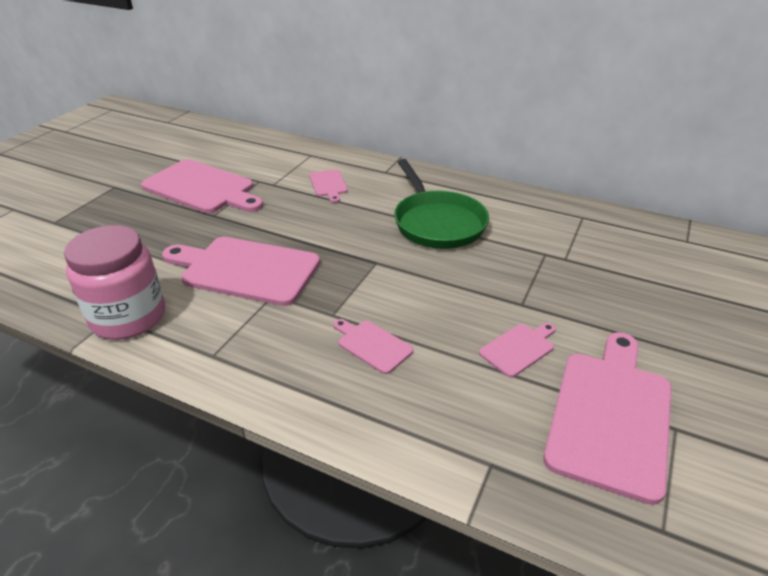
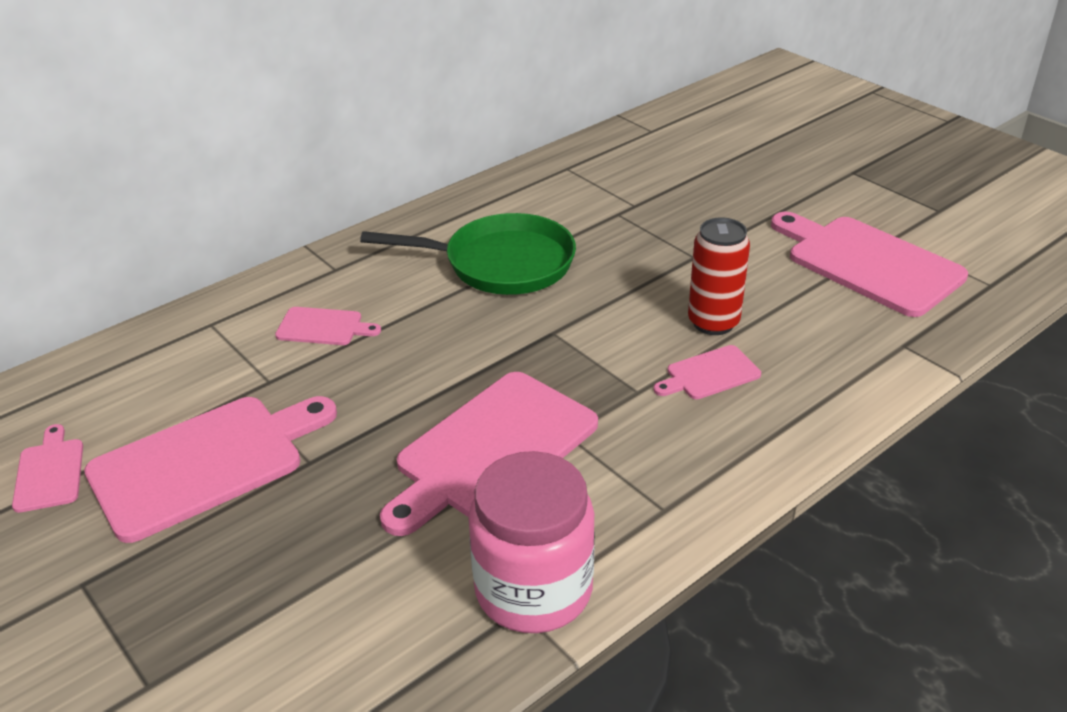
camera: 65 degrees left, 0 degrees up
pink cutting board [479,323,556,378] -> pink cutting board moved to [12,424,83,513]
none -> red can [688,217,750,335]

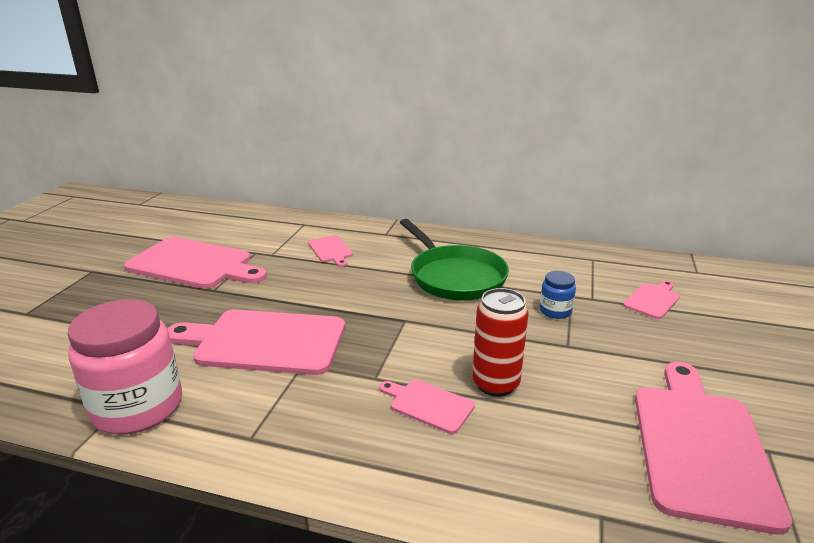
camera: 55 degrees right, 10 degrees down
pink cutting board [12,424,83,513] -> pink cutting board moved to [623,281,680,319]
none -> blue jar [539,271,576,319]

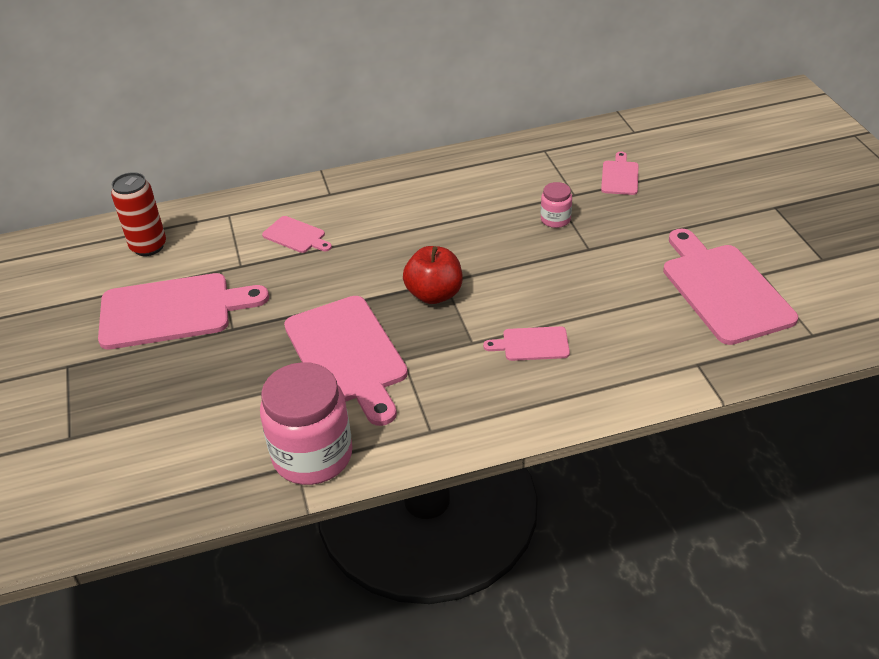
camera: 30 degrees left, 15 degrees up
pink cutting board [168,309,345,375] -> pink cutting board turned 90 degrees counterclockwise [284,296,408,426]
green pan [400,219,509,301] -> none
red can [472,288,528,397] -> red can moved to [111,172,166,256]
blue jar [539,271,576,319] -> pink jar [541,182,572,228]
none -> red apple [403,246,462,304]

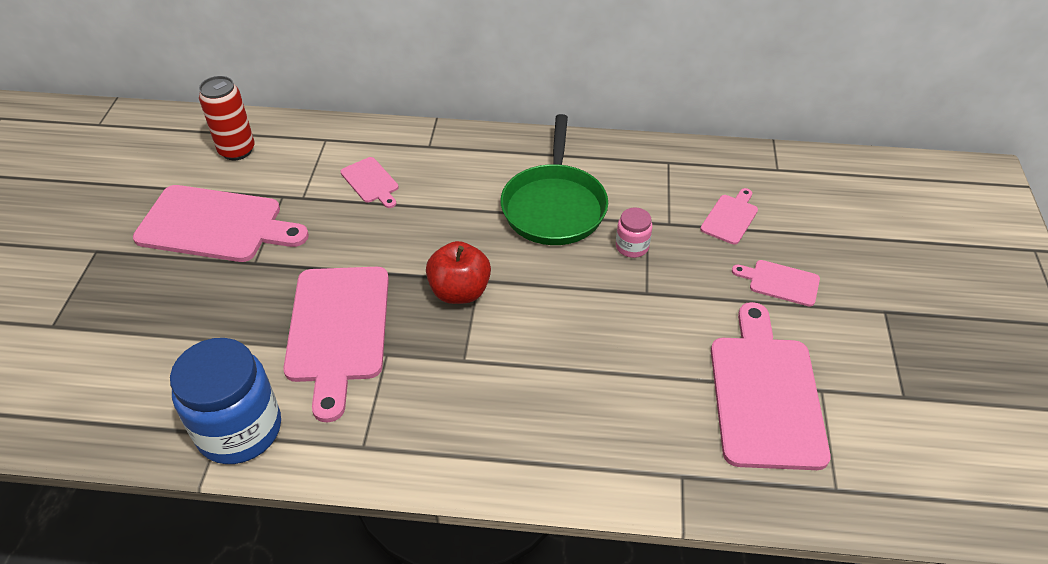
camera: 20 degrees right, 5 degrees up
pink jar [260,362,353,485] -> blue jar [170,338,281,464]
pink cutting board [483,326,570,361] -> pink cutting board moved to [732,260,820,307]
none -> green pan [500,114,608,245]

